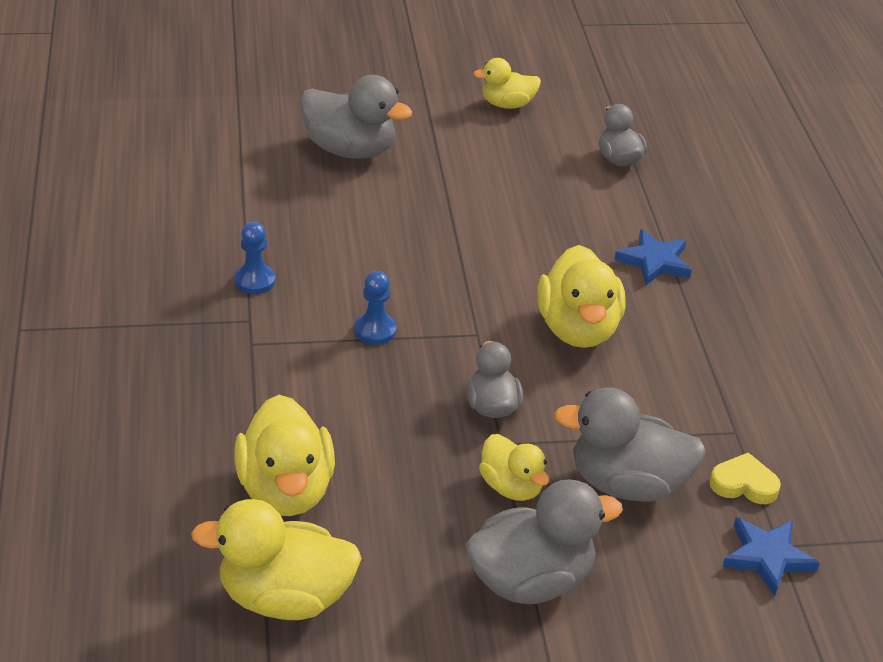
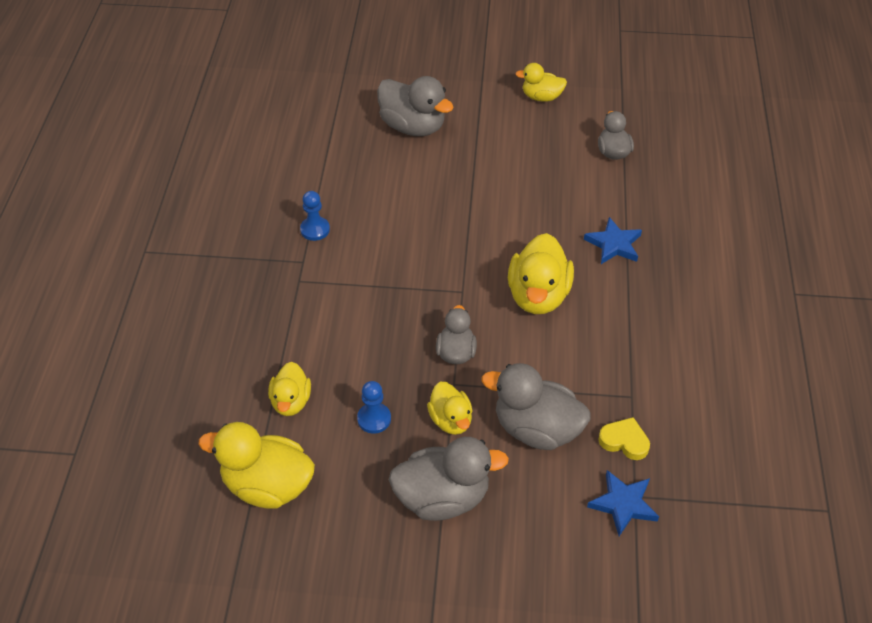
camera: 15 degrees right, 10 degrees up
yellow duck [234,395,335,516] -> yellow duck [268,362,311,416], size x0.60
blue pawn [354,271,397,345] -> blue pawn moved to [357,381,391,434]

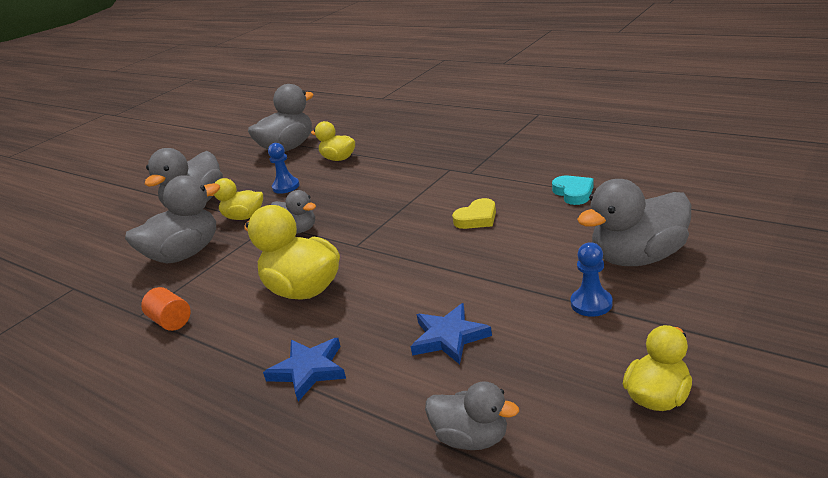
camera: 125 degrees right, 20 degrees down
yellow duck [199,422,315,509] -> grey duck [248,84,314,152]
blue pawn [300,191,330,241] -> blue pawn moved to [571,242,612,317]
blue star [587,470,659,536] -> blue star moved to [411,303,492,365]
yellow heart [598,417,650,460] -> yellow heart moved to [452,198,496,229]
none -> orange cylinder [141,287,191,331]
none -> turquoise heart [552,176,594,205]

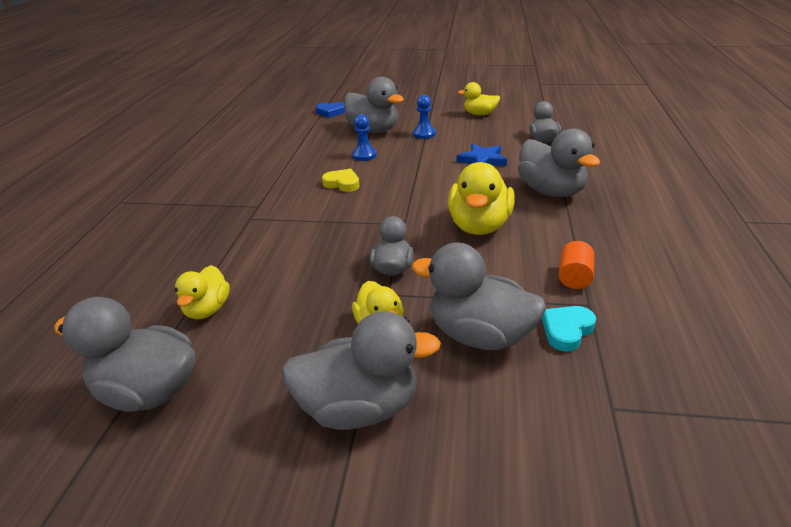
camera: 120 degrees left, 5 degrees up
blue star [263,338,346,402] -> grey duck [518,129,600,197]
blue pawn [268,143,300,194] -> blue pawn moved to [352,114,377,161]
turquoise heart [552,176,594,205] -> turquoise heart moved to [542,306,596,352]
none -> blue heart [316,102,345,118]

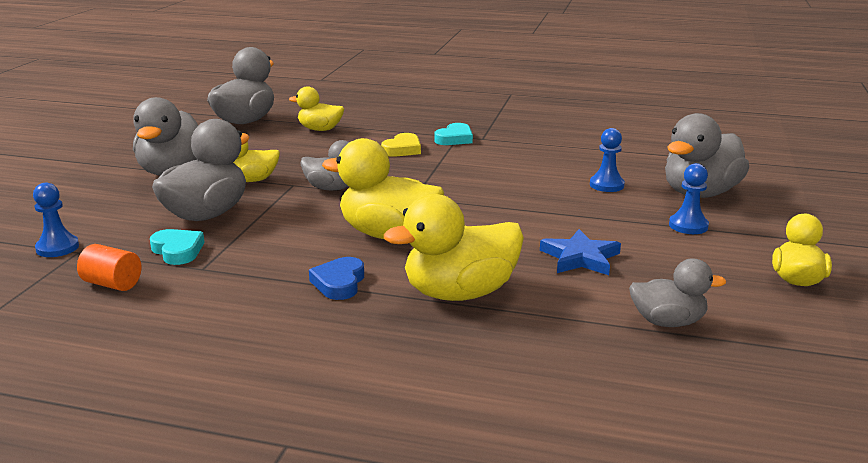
camera: 95 degrees right, 10 degrees down
blue heart [316,102,345,118] -> blue heart moved to [309,257,364,300]
yellow heart [322,169,360,192] -> yellow heart moved to [381,133,421,157]
grey duck [518,129,600,197] -> yellow duck [384,194,524,301]
orange cylinder [559,241,594,289] -> orange cylinder moved to [77,244,141,291]
none -> blue pawn [33,183,79,257]
none -> turquoise heart [434,123,473,145]

